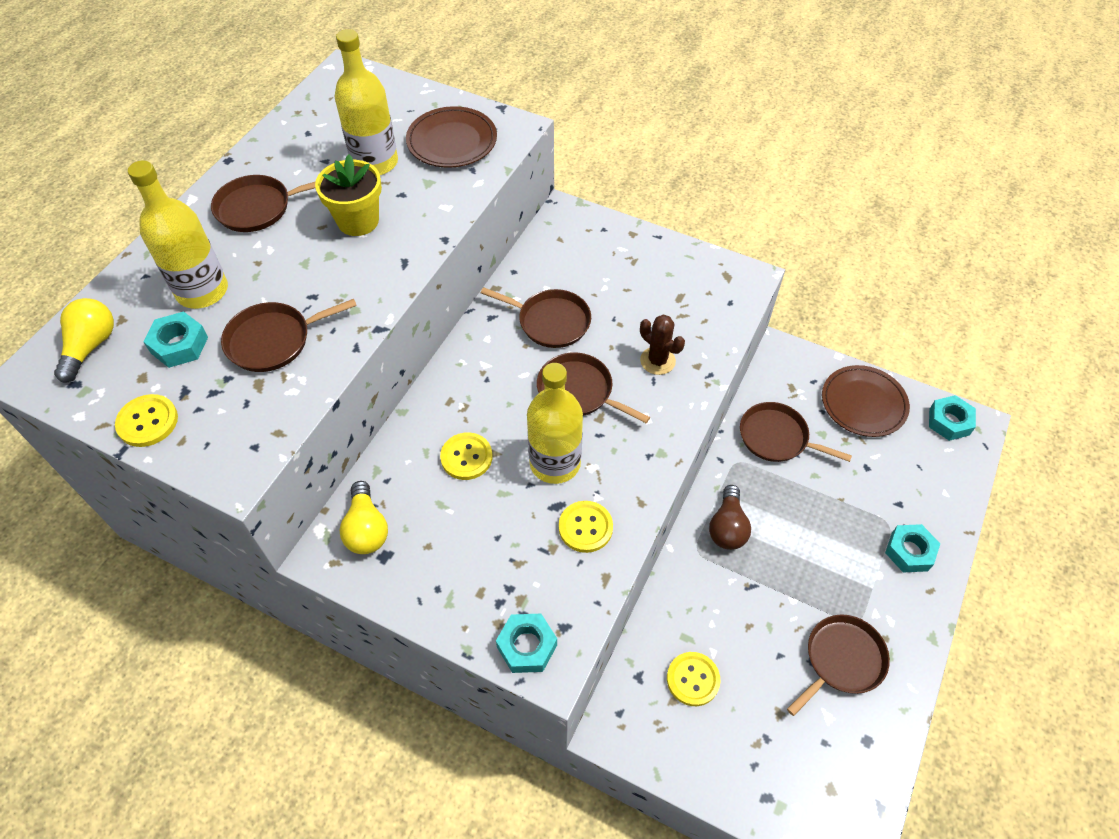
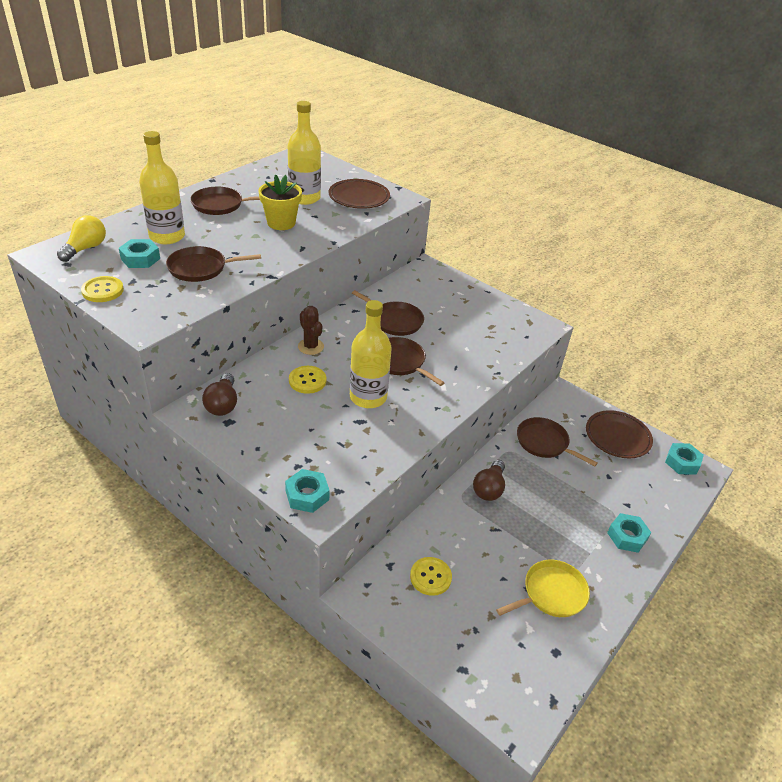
camera: 10 degrees right, 15 degrees down
yellow light bulb [339,481,388,554] -> brown light bulb [202,373,237,416]
yellow button [559,501,613,553] -> none
brown cactus [640,314,685,375] -> brown cactus moved to [298,306,324,355]
brown pan [787,614,890,716] -> yellow pan [496,560,590,617]

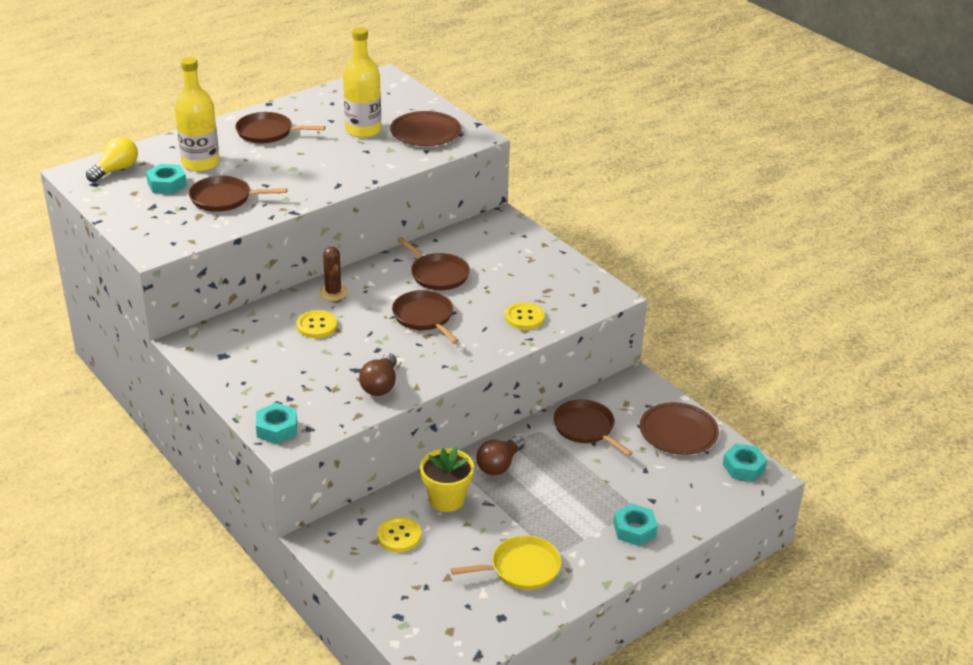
camera: 15 degrees right, 5 degrees down
yellow button [81,276,124,302] -> yellow button moved to [505,302,545,330]
brown light bulb [202,373,237,416] -> brown light bulb moved to [359,353,397,396]
yellow flower pot [258,174,302,230] -> yellow flower pot moved to [420,446,474,512]
yellow bottle [350,300,392,408] -> none

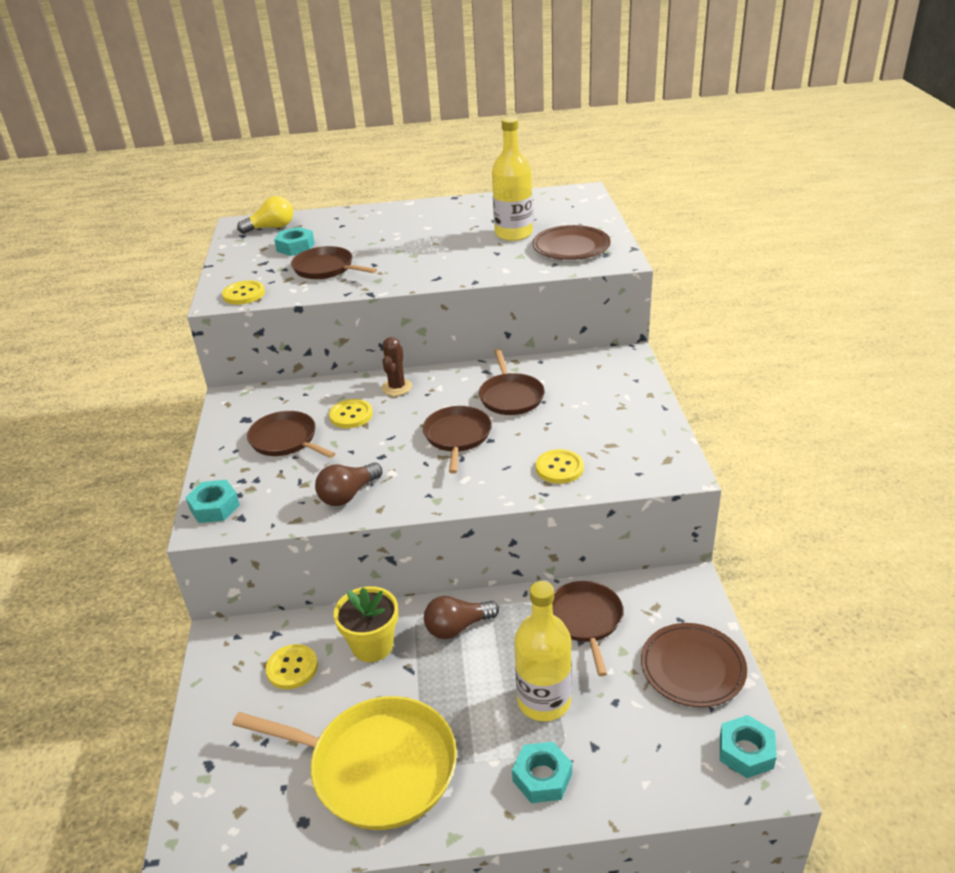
camera: 35 degrees right, 0 degrees up
yellow bottle [175,57,220,172] -> yellow bottle moved to [514,581,572,721]
brown pan [235,112,325,143] -> brown pan moved to [247,411,336,458]
yellow pan [451,535,562,590] -> yellow pan [232,696,457,830], size x1.65
none -> yellow button [222,280,265,305]

